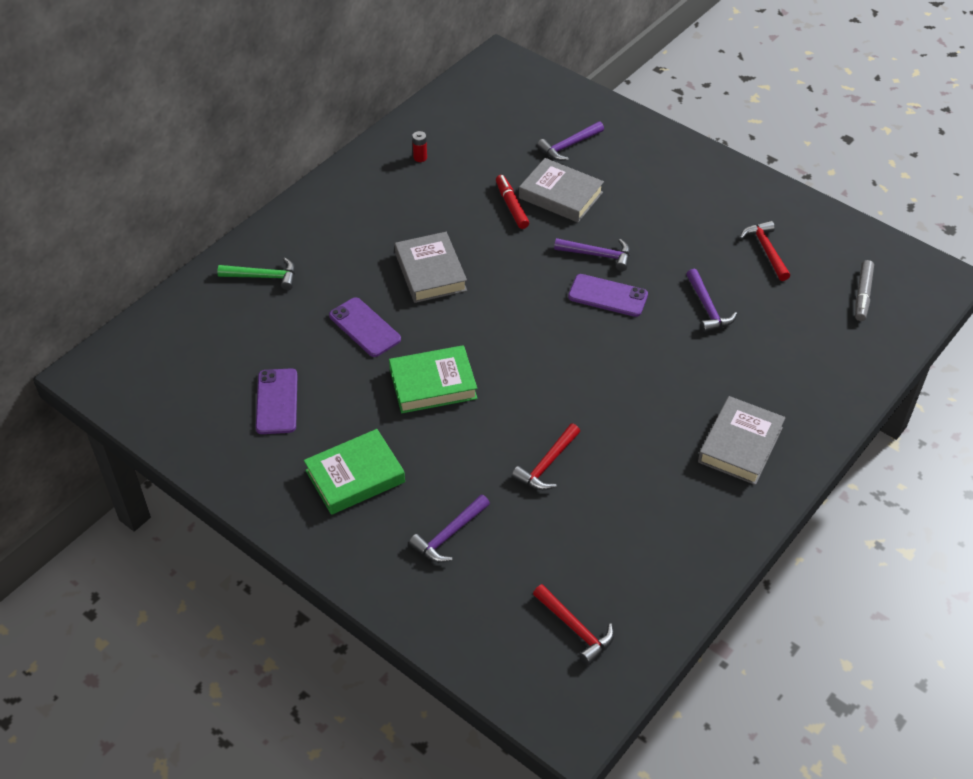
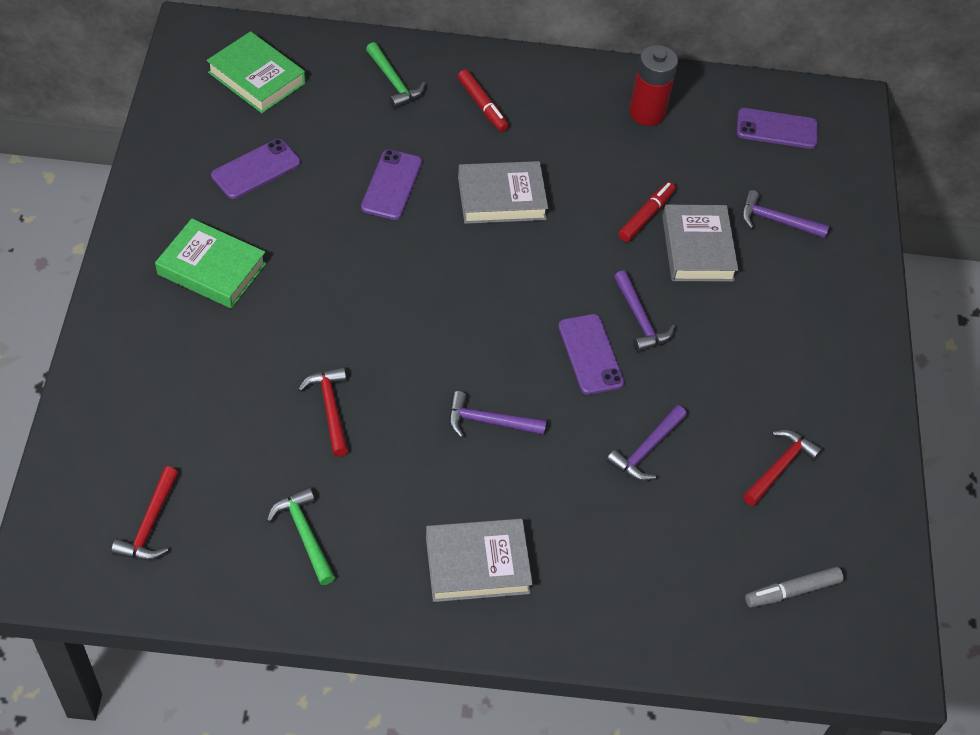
camera: 50 degrees right, 5 degrees up
green book [389,345,477,413] -> green book moved to [207,31,305,113]
grey book [395,232,467,303] -> grey book turned 45 degrees clockwise [458,161,548,224]
purple hammer [409,495,490,562] -> purple hammer moved to [449,391,546,438]
red battery [412,131,427,162] -> red battery [629,45,678,126], size x2.24
red hammer [512,424,580,490] -> red hammer turned 75 degrees clockwise [298,367,348,457]
none -> green hammer [267,487,335,585]
none -> red marker [458,69,509,132]
none -> purple phone [737,108,818,149]

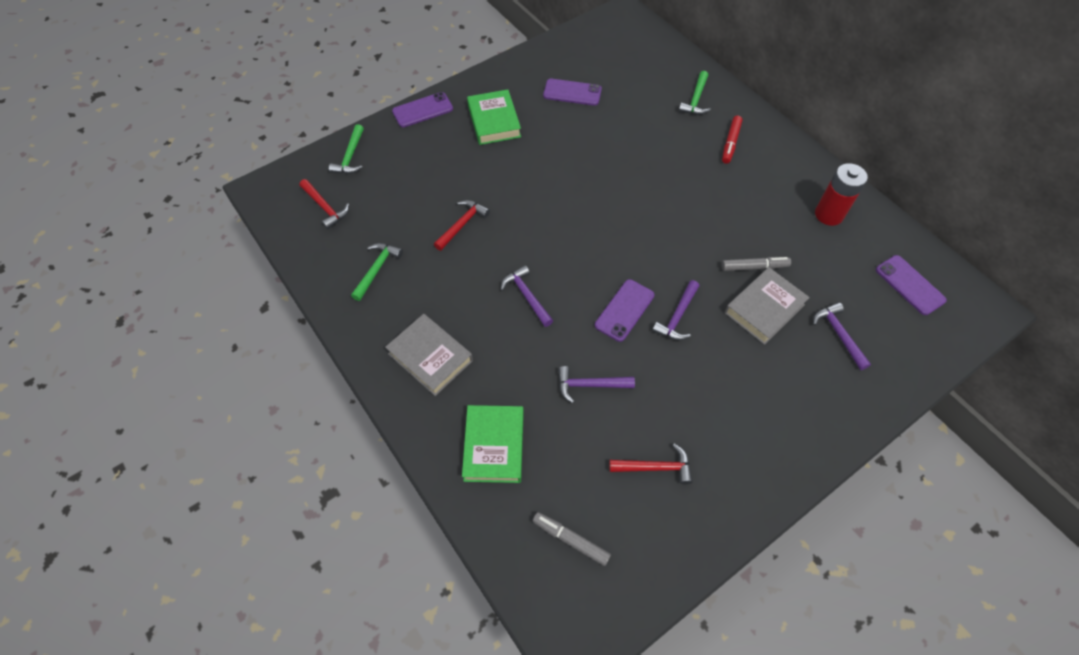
camera: 55 degrees right, 5 degrees up
red hammer [111,466,178,560] -> red hammer turned 105 degrees counterclockwise [299,179,349,229]
green book [207,31,305,113] -> green book moved to [462,405,524,483]
purple phone [361,149,422,220] -> purple phone moved to [392,92,453,127]
grey book [458,161,548,224] -> none
red marker [618,182,676,242] -> grey marker [721,257,791,271]
none -> green hammer [329,124,364,174]

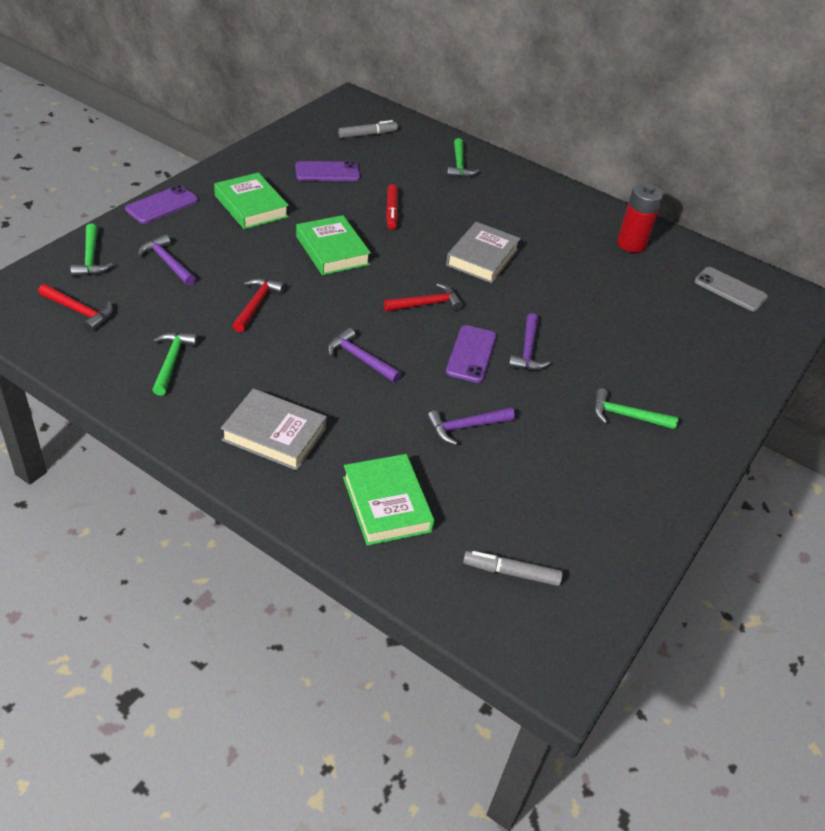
camera: 25 degrees left, 15 degrees down
red hammer [609,443,693,484] -> red hammer moved to [384,283,463,312]
grey marker [721,257,791,271] -> grey marker moved to [338,120,398,138]
red marker [722,116,743,164] -> red marker moved to [386,184,399,230]
grey book [724,267,810,345] -> grey book moved to [446,222,521,283]
purple hammer [813,302,871,370] -> purple hammer moved to [138,234,196,286]
purple phone [876,255,947,315] -> grey phone [694,267,768,312]
none -> green book [296,215,371,275]
none -> green hammer [594,388,678,429]

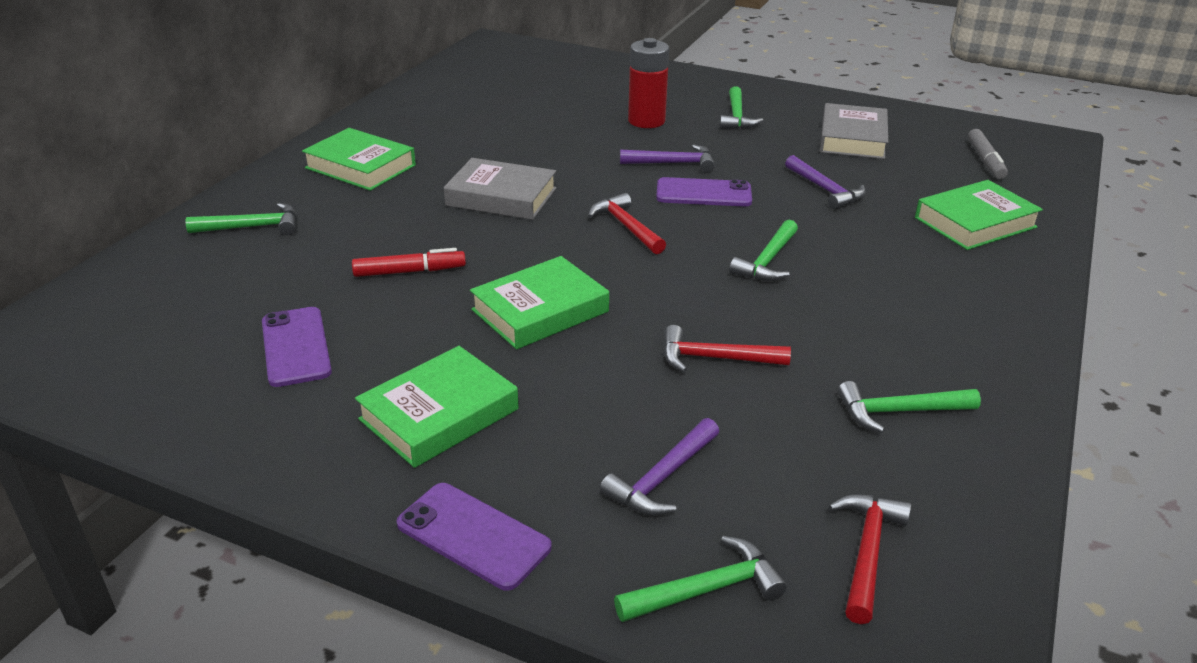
camera: 95 degrees left, 10 degrees down
grey book [221,388,327,471] -> grey book moved to [819,103,888,159]
purple hammer [328,328,401,383] -> green hammer [729,220,798,281]
grey marker [338,120,398,138] -> none
red battery [617,183,664,253] -> red battery moved to [628,38,669,128]
grey phone [694,267,768,312] -> none
none -> green book [302,128,416,191]

